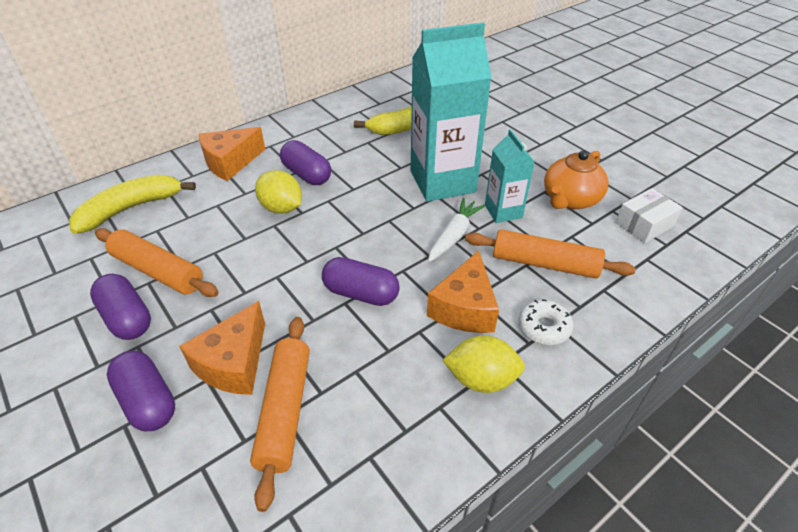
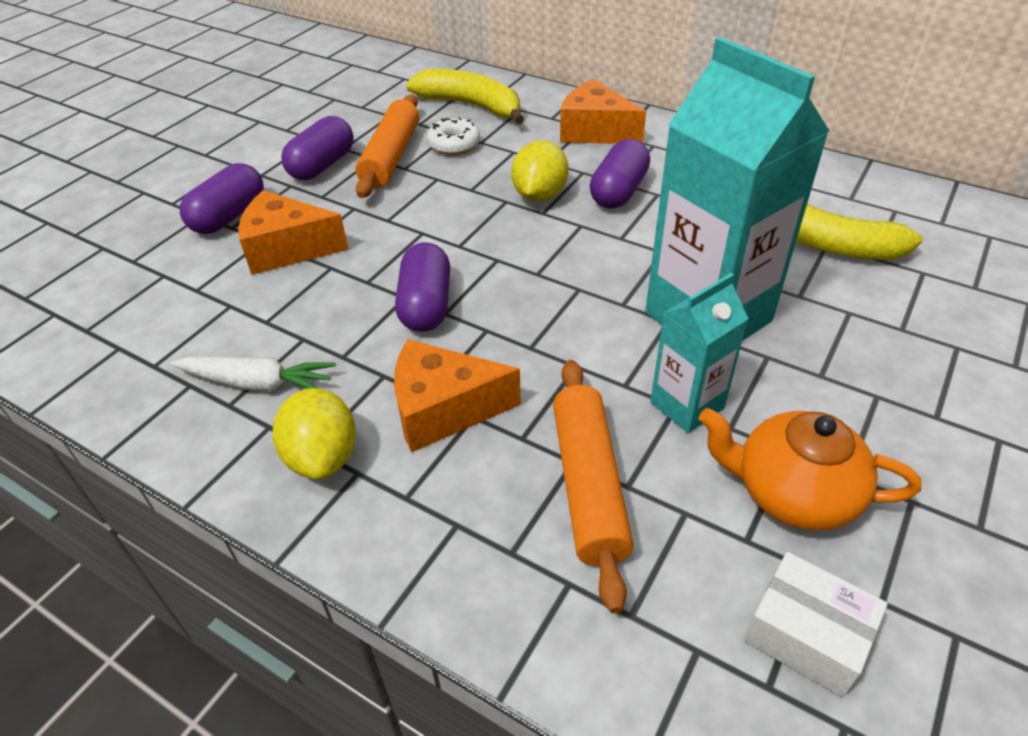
camera: 70 degrees right, 0 degrees up
orange rolling pin [250,317,310,512] -> none
white carrot [428,198,485,262] -> white carrot moved to [171,357,336,392]
white donut [519,299,573,345] -> white donut moved to [427,117,480,155]

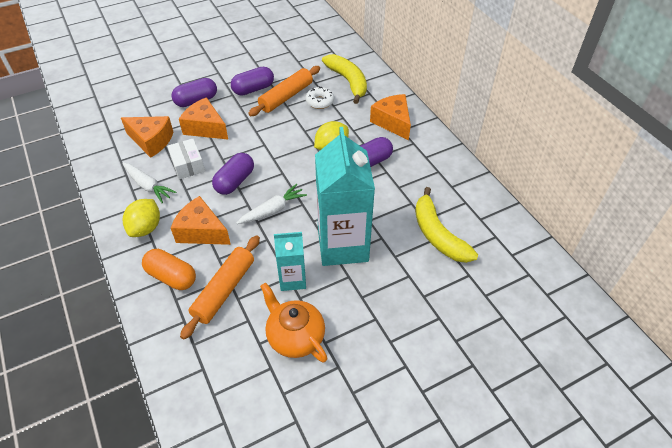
camera: 30 degrees right, 5 degrees up
white box [744,552,888,697] -> white box moved to [167,139,205,179]
none -> orange cheese [121,116,173,158]
none -> orange capsule [142,249,196,290]
none -> white carrot [237,184,307,224]

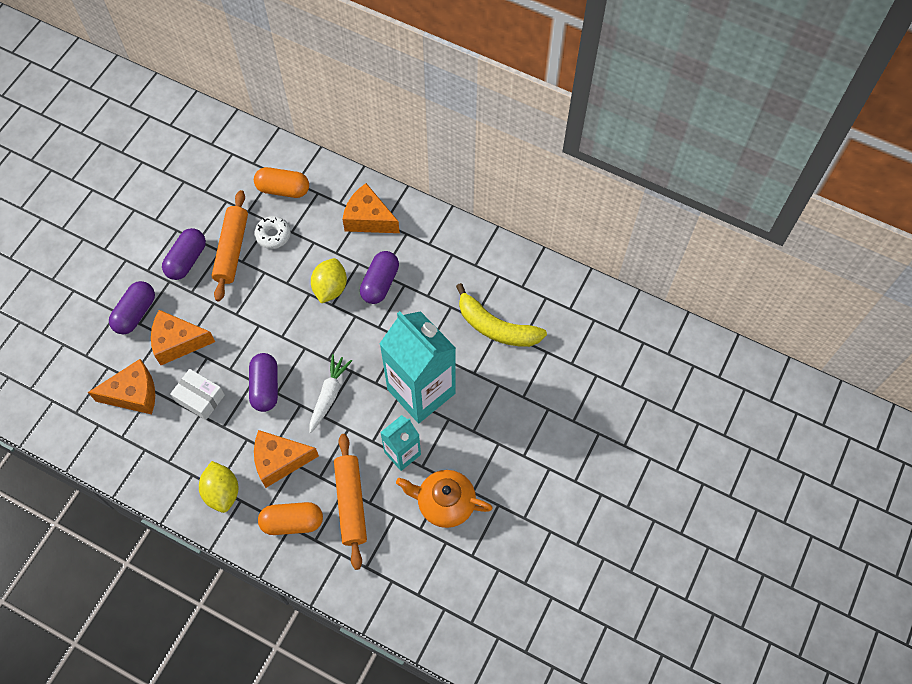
camera: 35 degrees left, 15 degrees up
white carrot [122,163,177,203] -> none
yellow banana [322,54,367,104] -> orange capsule [254,167,309,198]

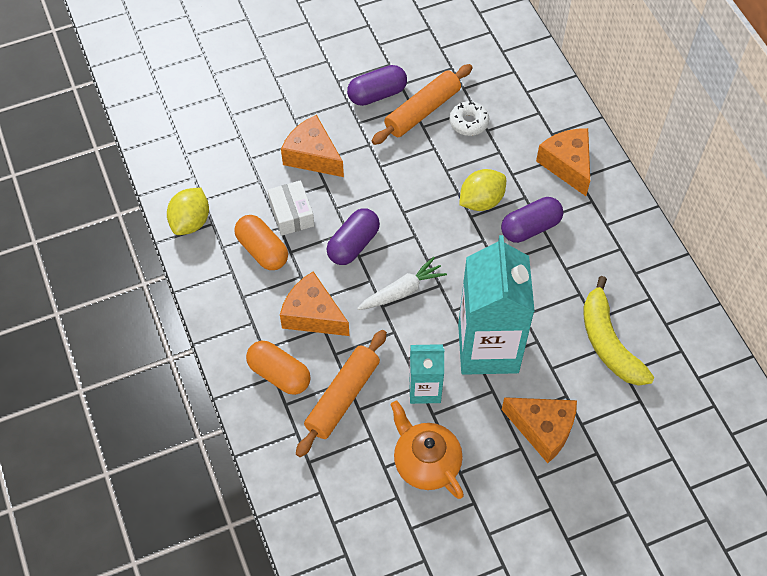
camera: 40 degrees right, 5 degrees down
orange cheese [88,359,155,414] -> orange cheese moved to [501,397,577,463]
purple capsule [109,281,155,334] -> none
yellow lemon [199,461,238,513] -> yellow lemon moved to [167,188,209,235]
orange capsule [254,167,309,198] -> orange capsule moved to [234,215,288,270]

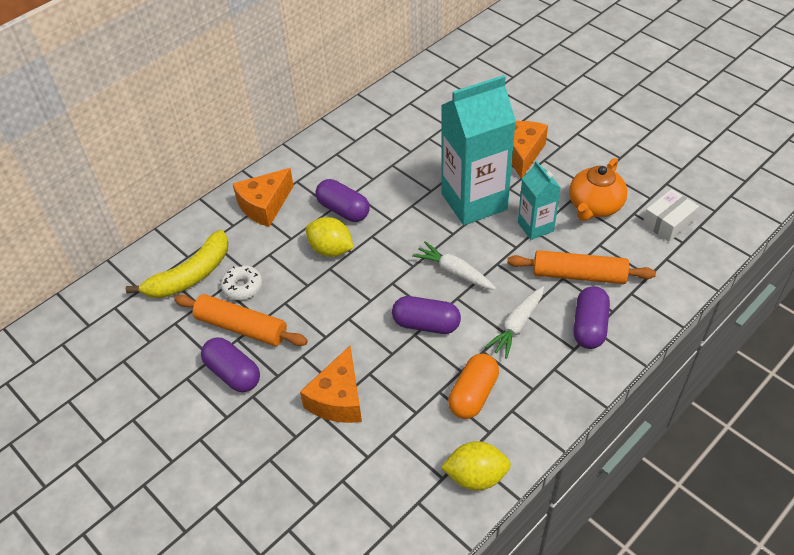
camera: 110 degrees left, 10 degrees down
orange capsule [246,341,311,395] -> purple capsule [573,286,610,349]
white box [268,180,314,236] -> white box moved to [643,189,699,242]
orange cheese [280,271,350,336] -> white carrot [485,286,544,359]
yellow banana [583,276,654,386] -> yellow banana moved to [126,230,228,298]

